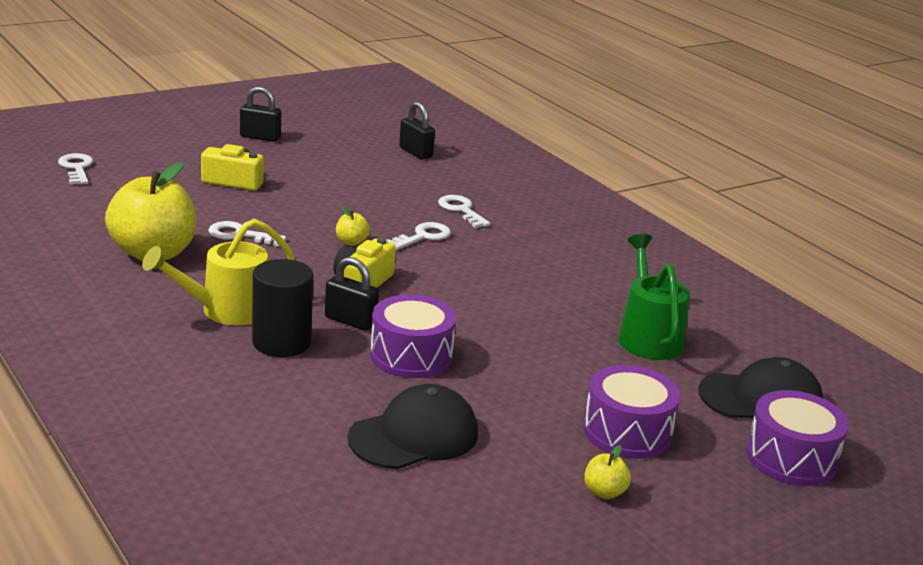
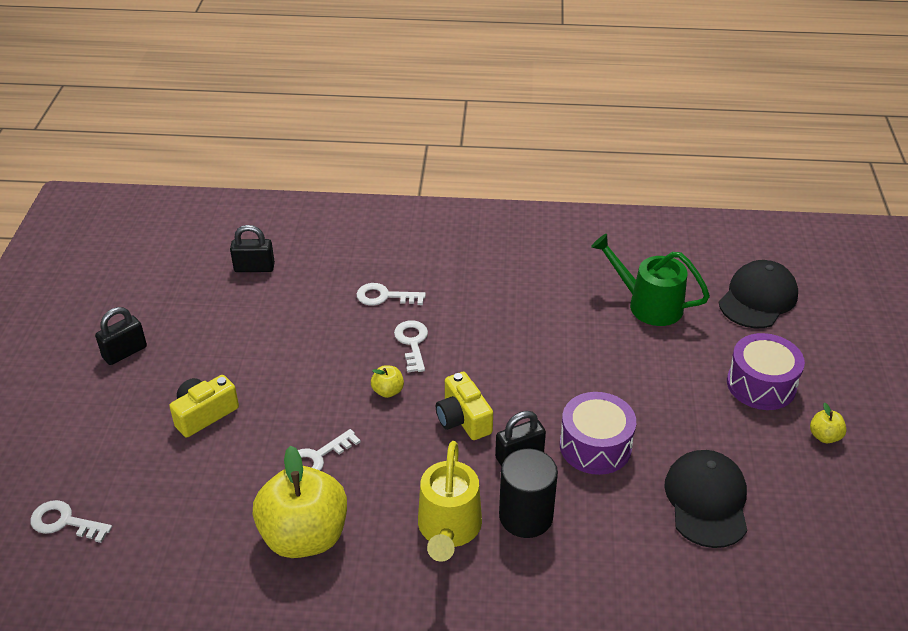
camera: 50 degrees left, 15 degrees up
purple drum [746,390,849,486] -> none

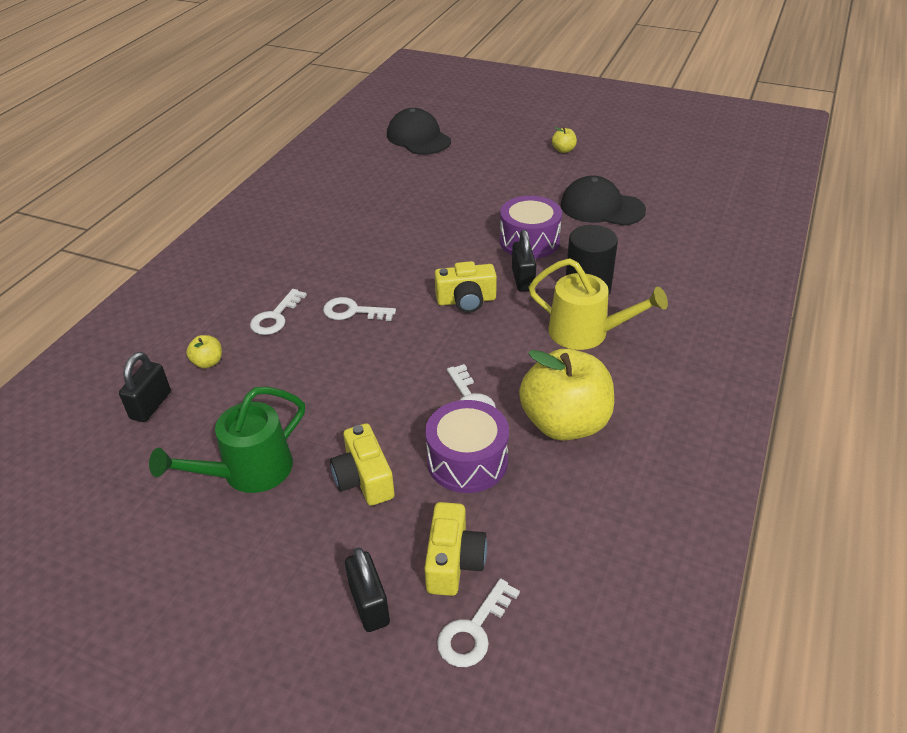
camera: 70 degrees left, 0 degrees up
black padlock [95,307,147,365] -> black padlock moved to [345,547,390,632]
yellow apple [371,365,404,398] -> yellow apple moved to [186,335,222,368]
green watering can [591,234,710,326] -> green watering can moved to [149,387,305,493]
purple drum [727,333,805,410] -> purple drum moved to [425,400,509,493]
none -> yellow camera [424,502,487,596]

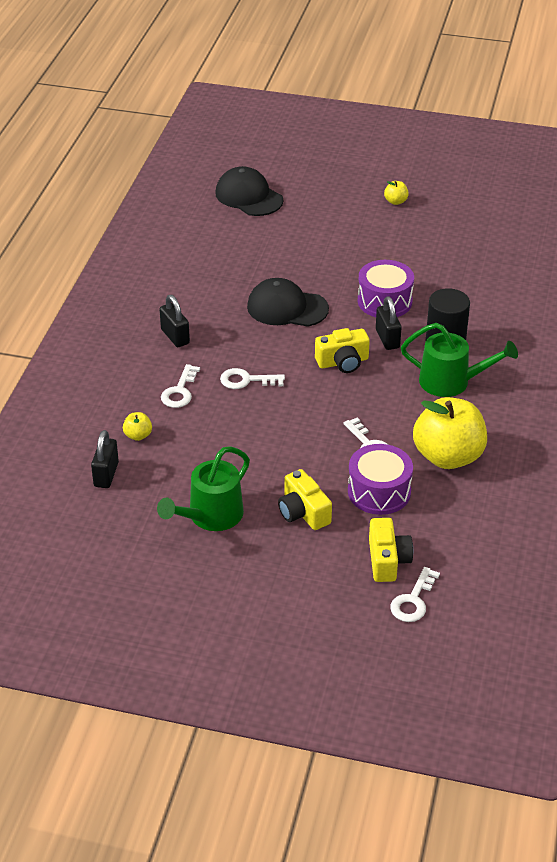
camera: 10 degrees left, 0 degrees up
black padlock [345,547,390,632] -> black padlock moved to [160,295,190,347]
yellow watering can [529,258,668,350] -> green watering can [401,323,518,397]
black cap [561,175,646,226] -> black cap moved to [247,278,329,327]

